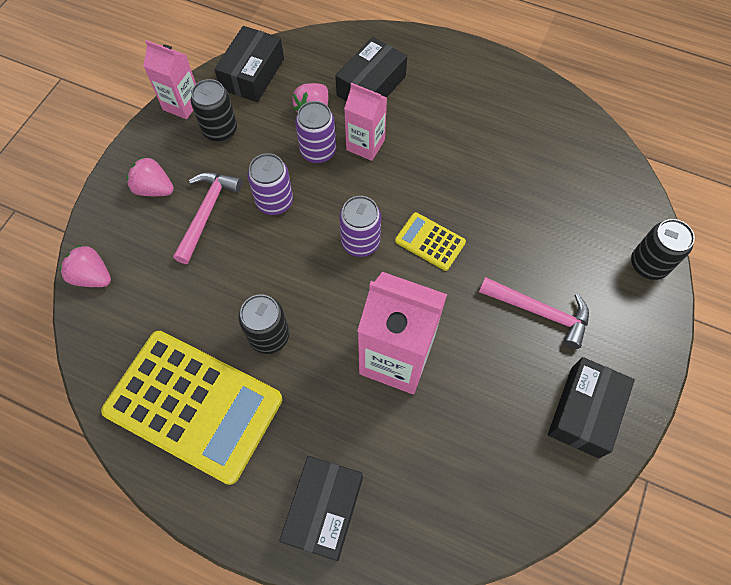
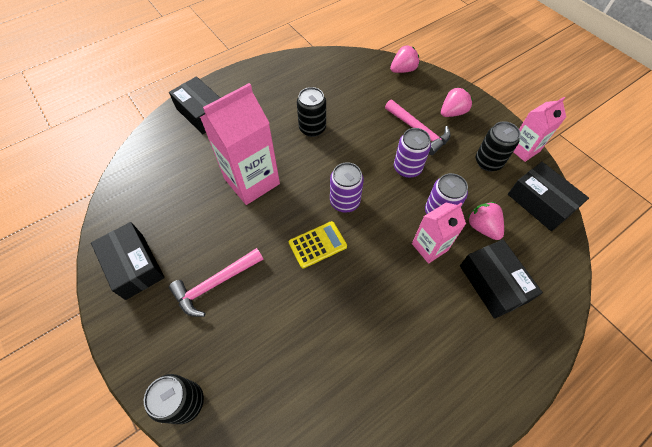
camera: 120 degrees right, 5 degrees down
yellow calculator [101,331,282,485] -> none

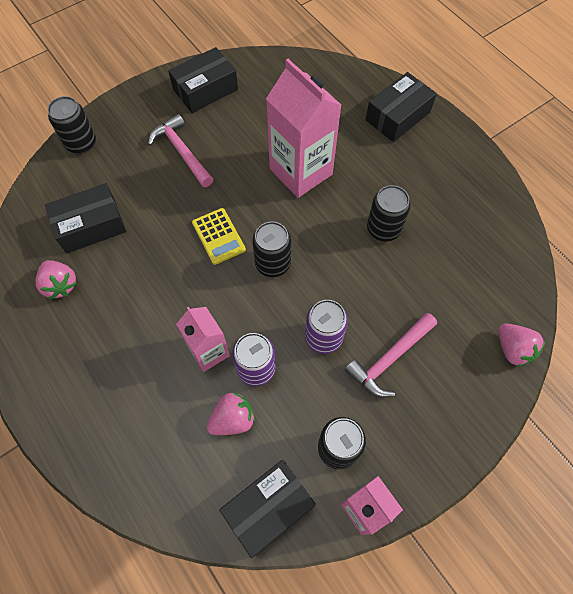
camera: 90 degrees right, 5 degrees up
purple can [330,162,364,213] -> black can [252,221,291,277]
pink strawberry [441,87,473,117] -> pink strawberry moved to [36,260,76,299]
black box [460,239,543,319] -> black box moved to [45,183,126,253]

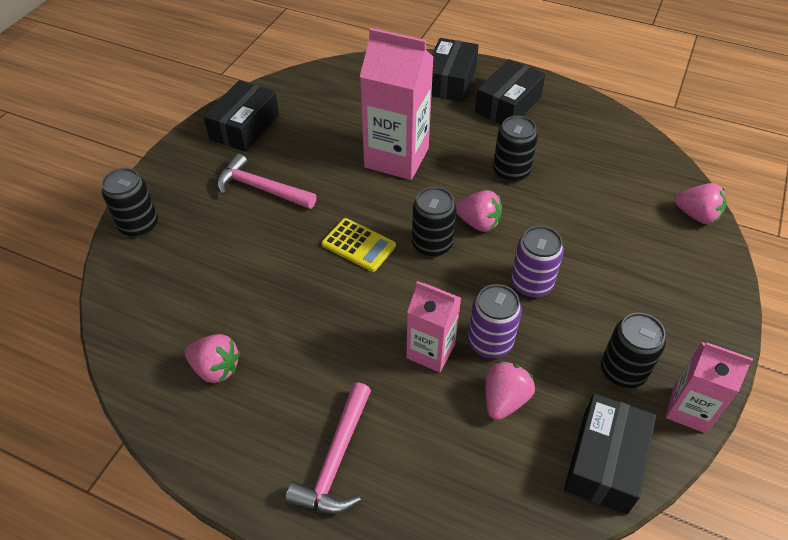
camera: 30 degrees left, 15 degrees down
black box [45,183,126,253] -> black box moved to [475,59,546,124]
pink hammer [345,313,437,398] -> pink hammer moved to [285,382,371,514]
none -> pink strawberry [456,190,502,232]

